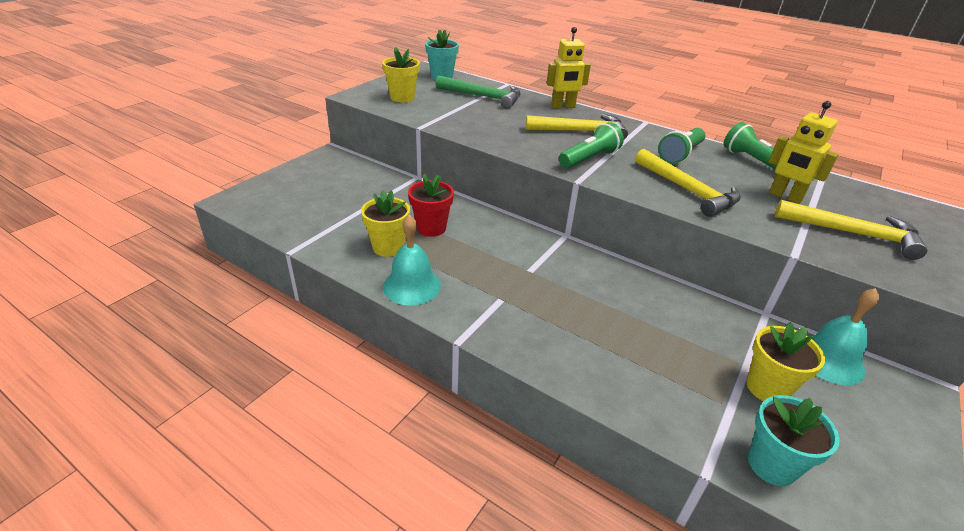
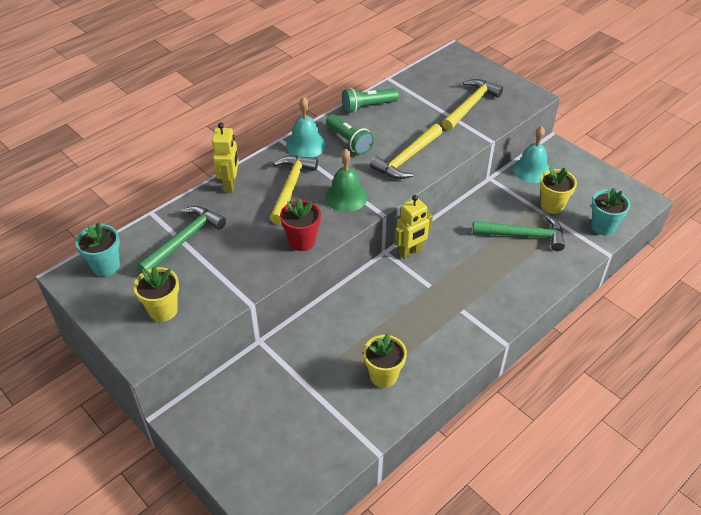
camera: 75 degrees left, 10 degrees up
turquoise bell [383,215,441,306] -> turquoise bell moved to [286,97,326,158]
red flower pot [408,174,454,237] -> red flower pot moved to [280,198,321,251]
green flashlight [559,122,624,168] -> green bell [325,149,368,212]
yellow hammer [635,149,741,217] -> yellow hammer turned 150 degrees clockwise [370,123,443,179]
yellow robot [769,101,839,204] -> yellow robot moved to [394,195,433,259]
none -> green hammer [472,215,565,251]

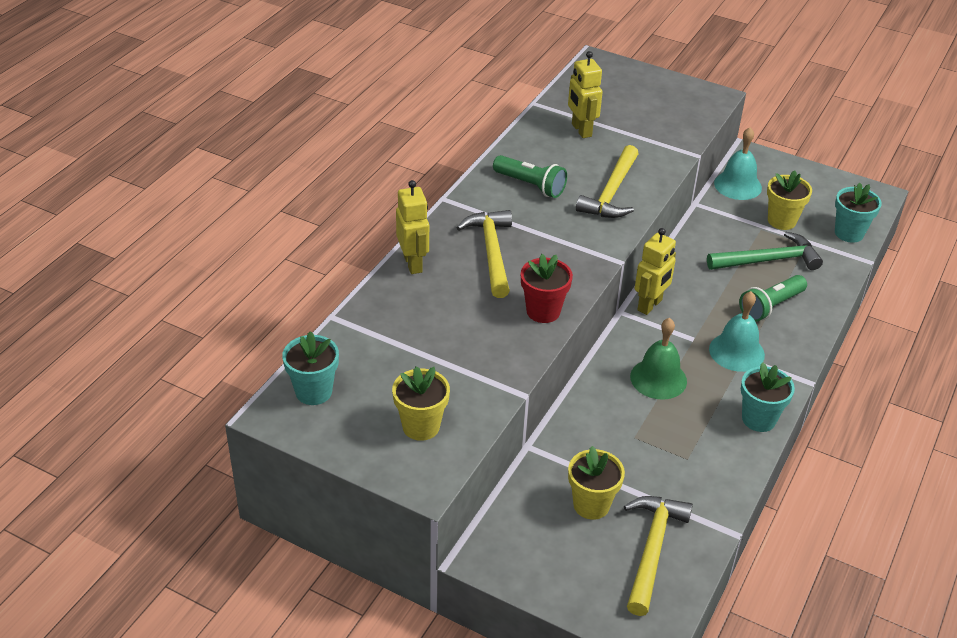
camera: 20 degrees left, 5 degrees down
green hammer [137,206,226,273] -> none
turquoise bell [286,97,326,158] -> turquoise bell moved to [709,291,765,372]
green bell [325,149,368,212] -> green bell moved to [630,318,687,400]
green flashlight [342,88,399,113] -> green flashlight moved to [739,275,807,322]
yellow flower pot [363,333,407,388] -> yellow flower pot moved to [568,446,625,520]
yellow hammer [442,79,503,131] -> yellow hammer moved to [624,496,693,616]
none -> yellow robot [568,51,603,138]
none -> turquoise flower pot [741,362,795,432]

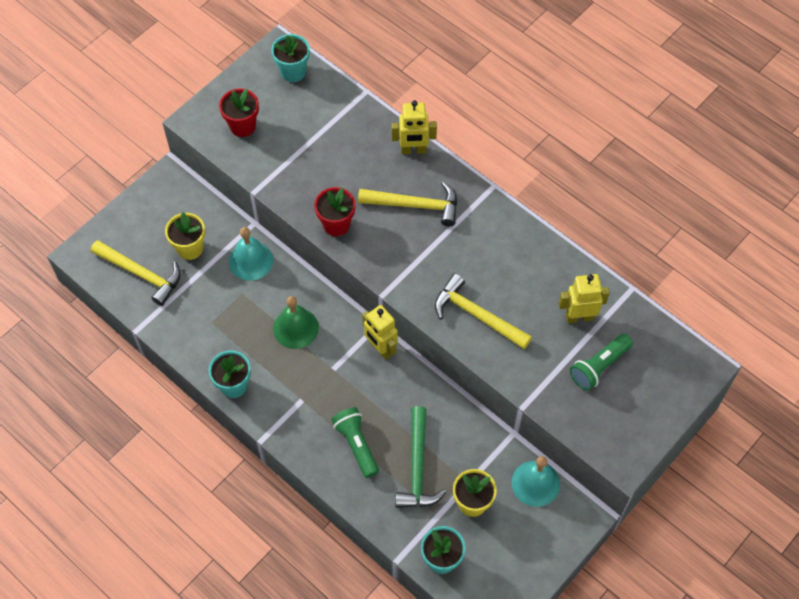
camera: 105 degrees right, 20 degrees up
yellow flower pot [392,366,450,441] -> red flower pot [219,88,259,137]
green flashlight [493,155,567,198] -> green flashlight moved to [570,334,633,391]
turquoise bell [709,291,765,372] -> turquoise bell moved to [229,227,273,281]

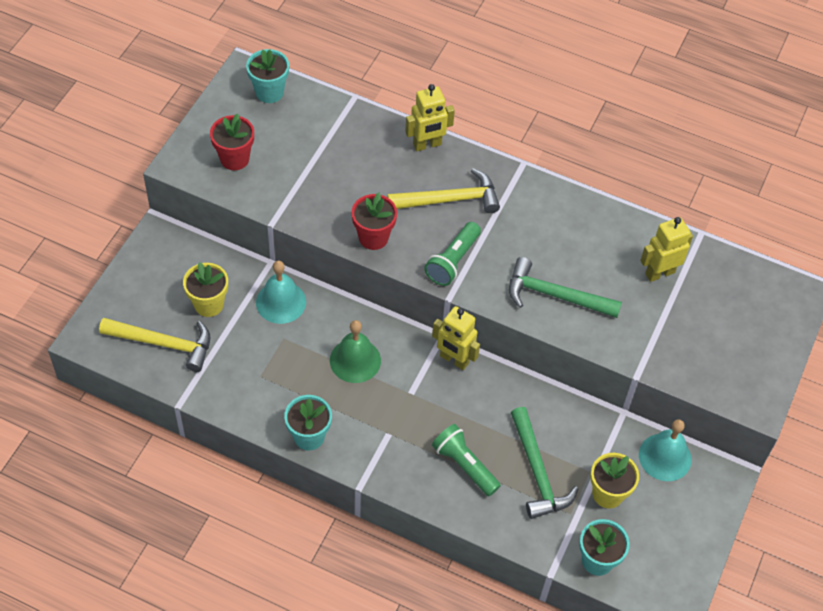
camera: 20 degrees left, 5 degrees down
yellow hammer [435,274,532,349] -> green hammer [509,257,622,318]
green flashlight [570,334,633,391] -> green flashlight moved to [424,222,481,286]

